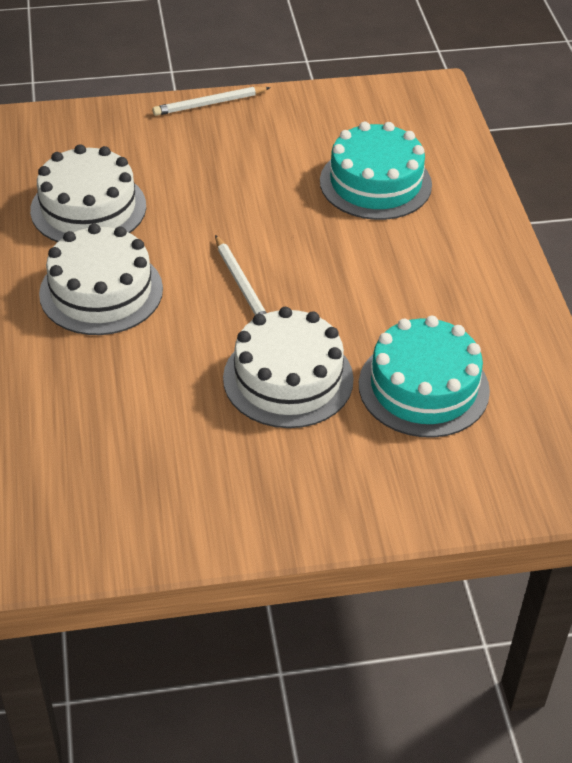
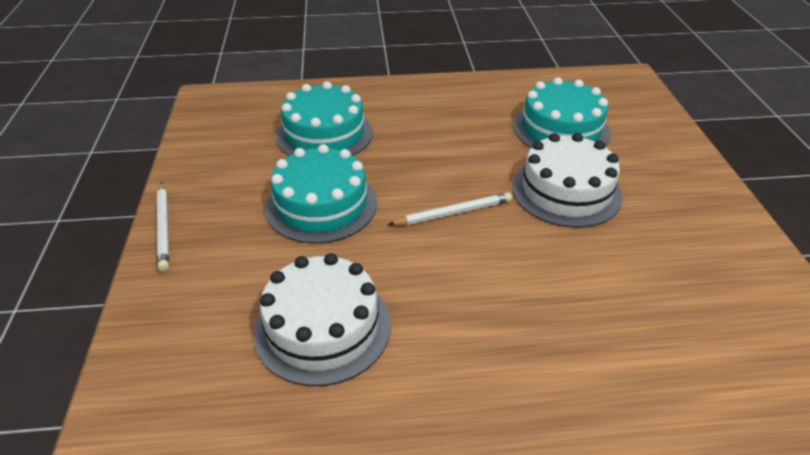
camera: 85 degrees left, 5 degrees down
white cake [39,224,163,335] -> none
none -> turquoise cake [265,144,377,244]

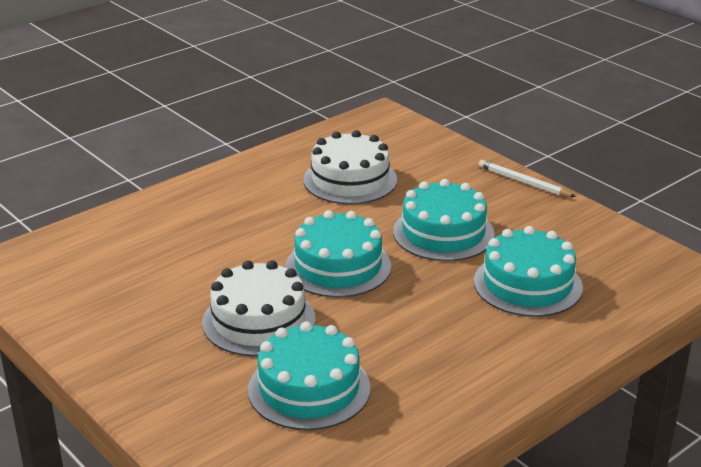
camera: 145 degrees right, 10 degrees down
white pencil [388,192,512,225] -> turquoise cake [286,210,391,298]

